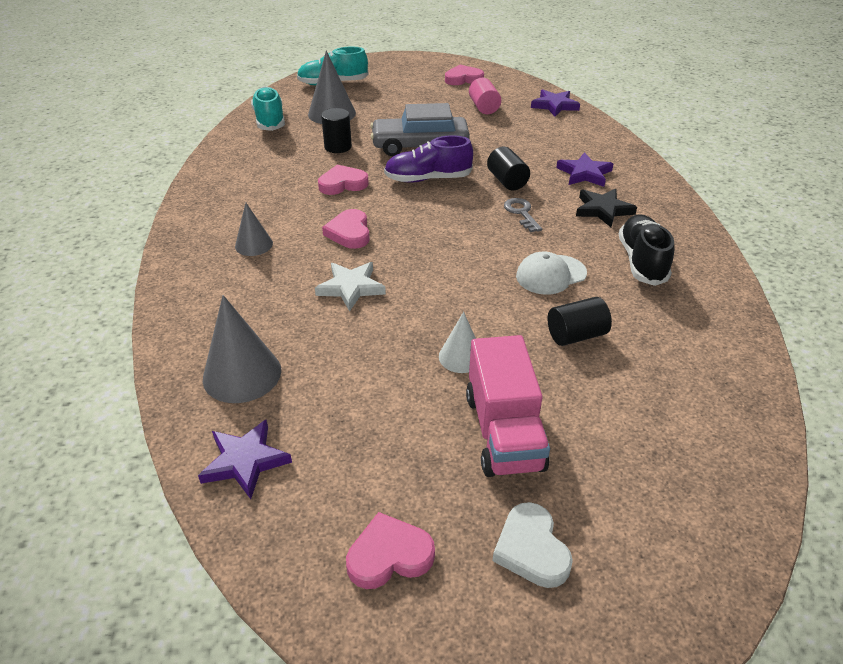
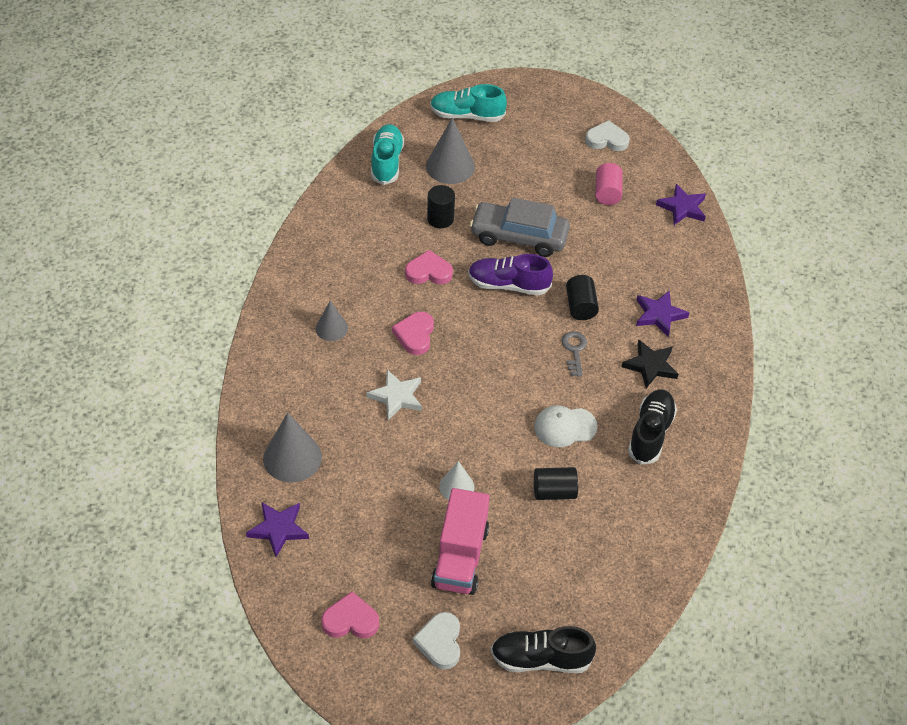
camera: 15 degrees right, 10 degrees up
pink heart [445,65,484,85] -> white heart [585,120,630,151]
none -> black shoe [491,626,596,673]

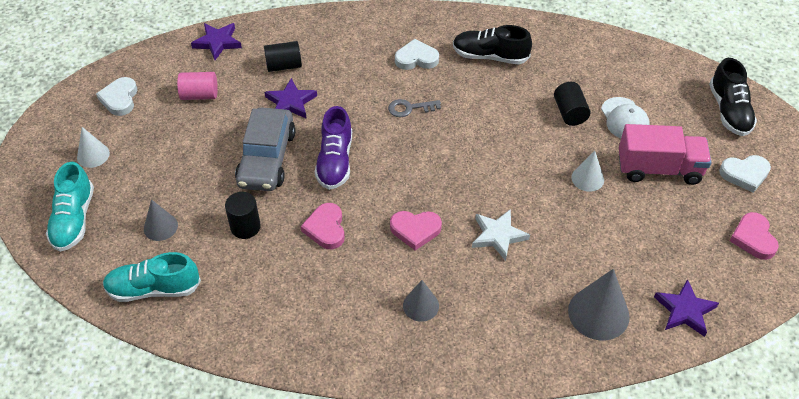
camera: 95 degrees left, 0 degrees up
grey cone [426,118,475,184] -> grey cone [144,199,178,241], size x0.60
white cap [534,405,598,447] -> white cap moved to [601,97,650,139]
black cylinder [566,275,599,320] -> black cylinder moved to [264,41,302,72]
black star [622,339,678,388] -> white heart [395,39,439,70]
purple star [636,291,689,337] -> purple star moved to [264,78,317,119]
none -> white cone [77,127,110,168]

